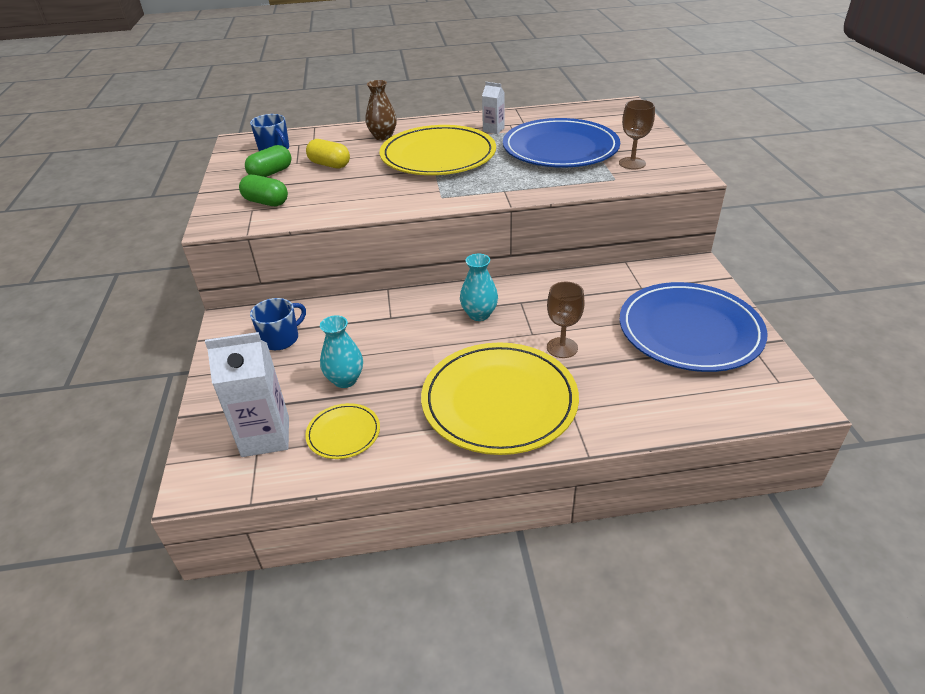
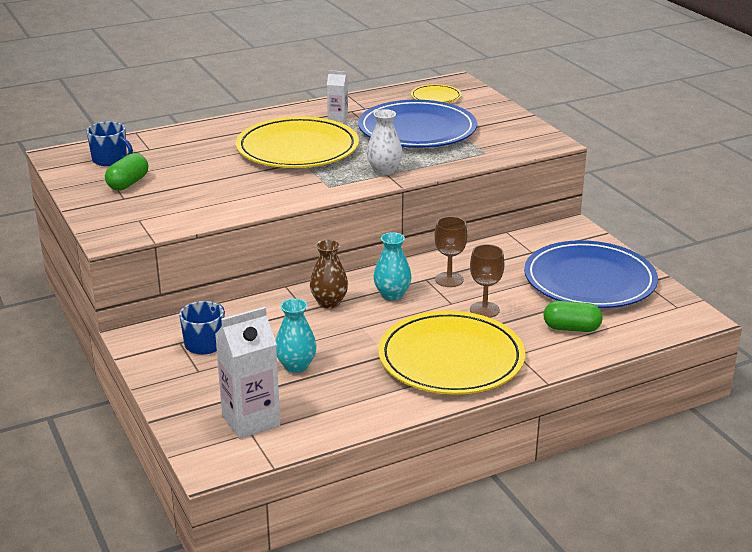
camera: 20 degrees left, 10 degrees down
green capsule [239,175,288,206] -> green capsule moved to [543,301,603,332]
yellow plate [305,403,380,459] -> yellow plate moved to [411,84,462,103]
yellow capsule [306,139,350,169] -> none
brown vase [365,80,397,140] -> brown vase moved to [310,239,348,308]
brown goblet [619,99,655,169] -> brown goblet moved to [434,216,467,287]
none -> white vase [367,109,403,175]

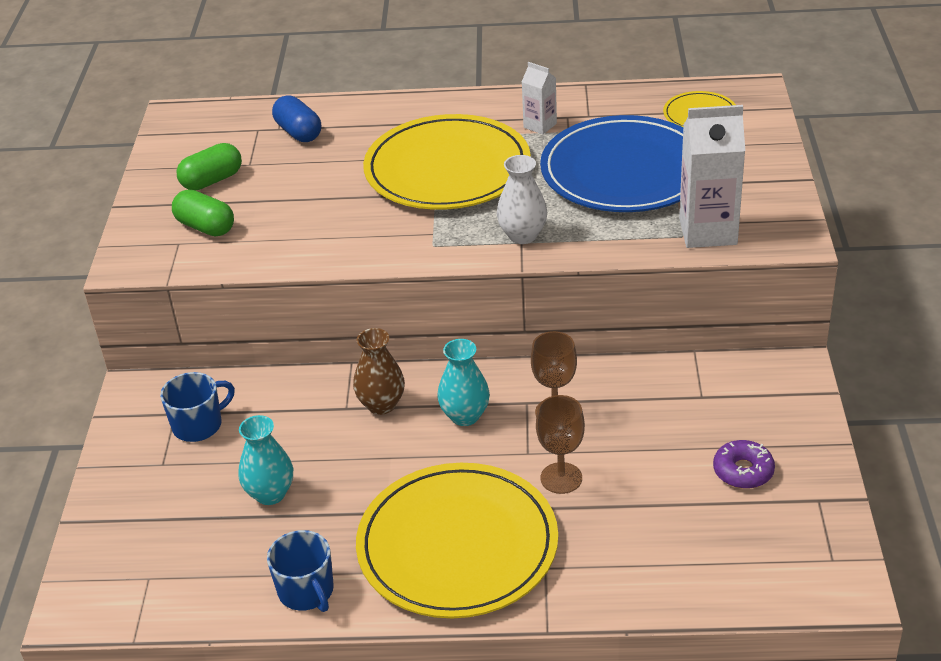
camera: 30 degrees right, 10 degrees up
blue mug [86,122,133,166] -> blue mug moved to [267,530,334,612]
white carton [215,307,280,439] -> white carton moved to [679,105,745,248]
blue plate [524,240,658,308] -> purple donut [713,440,775,489]
green capsule [543,301,603,332] -> green capsule moved to [172,189,234,236]
none -> blue capsule [272,95,321,142]

